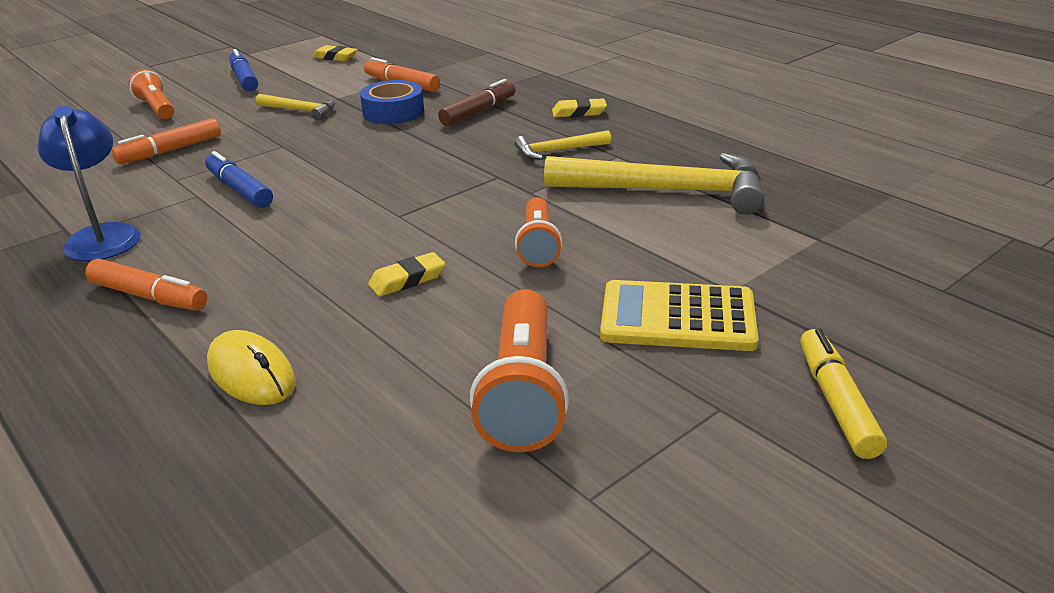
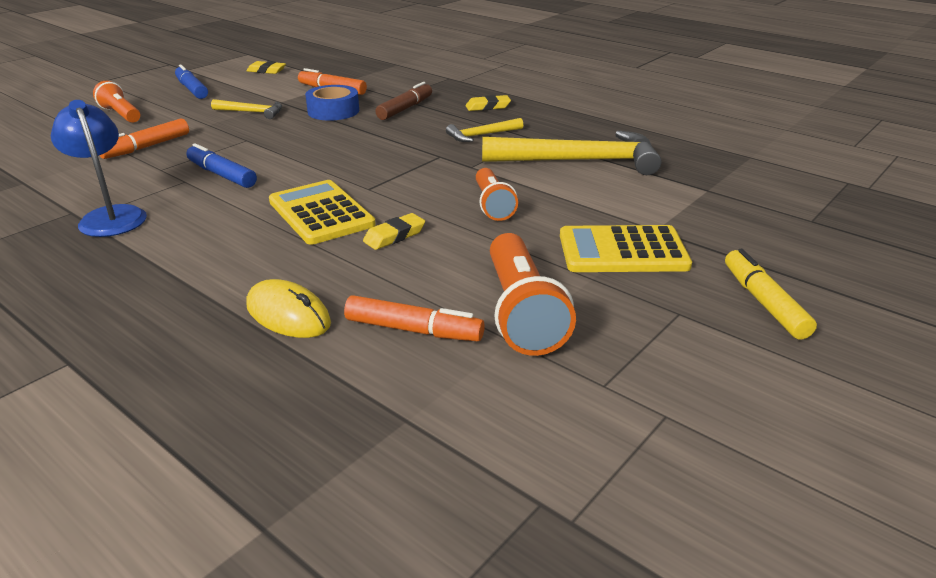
camera: 10 degrees left, 0 degrees up
orange marker [85,259,207,311] -> orange marker moved to [344,295,485,341]
none -> yellow calculator [269,180,376,245]

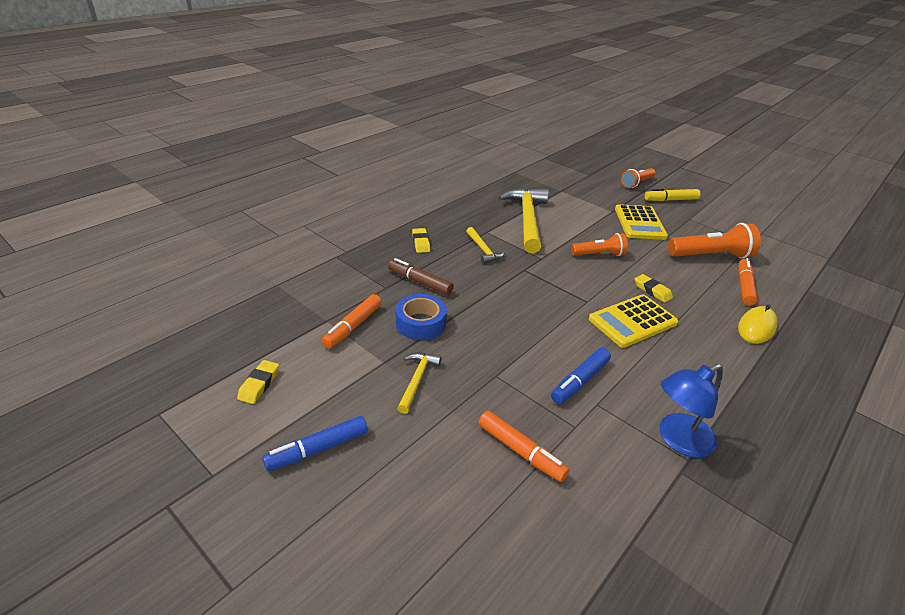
camera: 90 degrees left, 5 degrees up
orange flashlight [93,81,140,123] -> orange flashlight moved to [621,168,656,188]

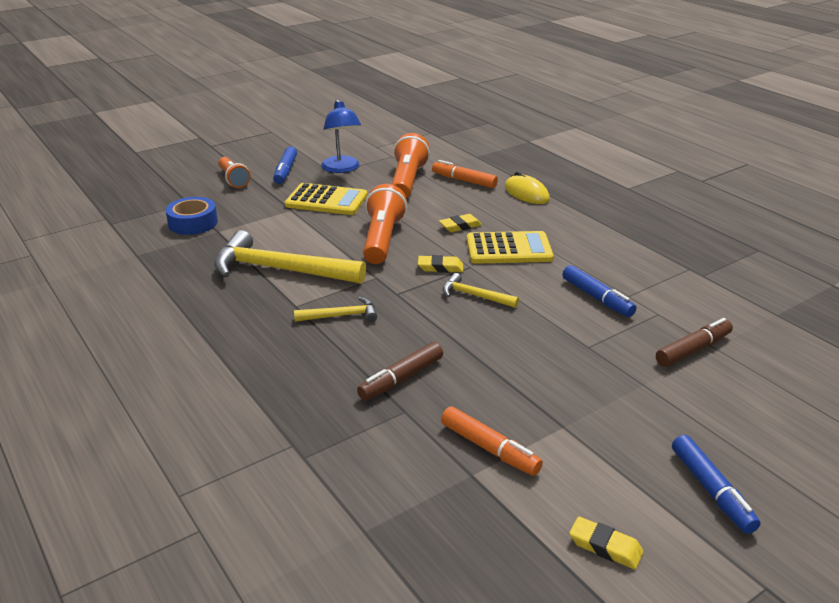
camera: 75 degrees left, 5 degrees down
blue tape [396,294,447,340] -> blue tape moved to [165,197,218,235]
yellow hammer [397,353,442,414] -> yellow hammer moved to [443,273,519,308]
yellow eraser [412,228,430,253] -> yellow eraser moved to [418,255,463,273]
orange marker [478,411,570,482] -> brown marker [656,318,733,367]
orange flashlight [571,233,628,256] -> orange flashlight [363,184,407,264], size x1.57
yellow calculator [589,294,678,348] -> yellow calculator turned 75 degrees counterclockwise [467,231,554,264]
yellow marker [645,189,700,201] -> blue marker [273,146,297,184]
blue lamp [659,364,723,458] -> blue lamp moved to [321,99,361,173]

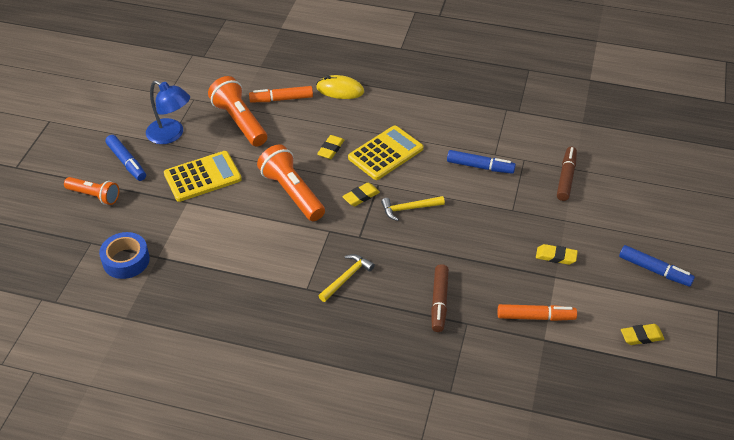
camera: 40 degrees left, 15 degrees up
yellow hammer [214,230,366,284] -> none
none -> yellow eraser [536,244,578,265]

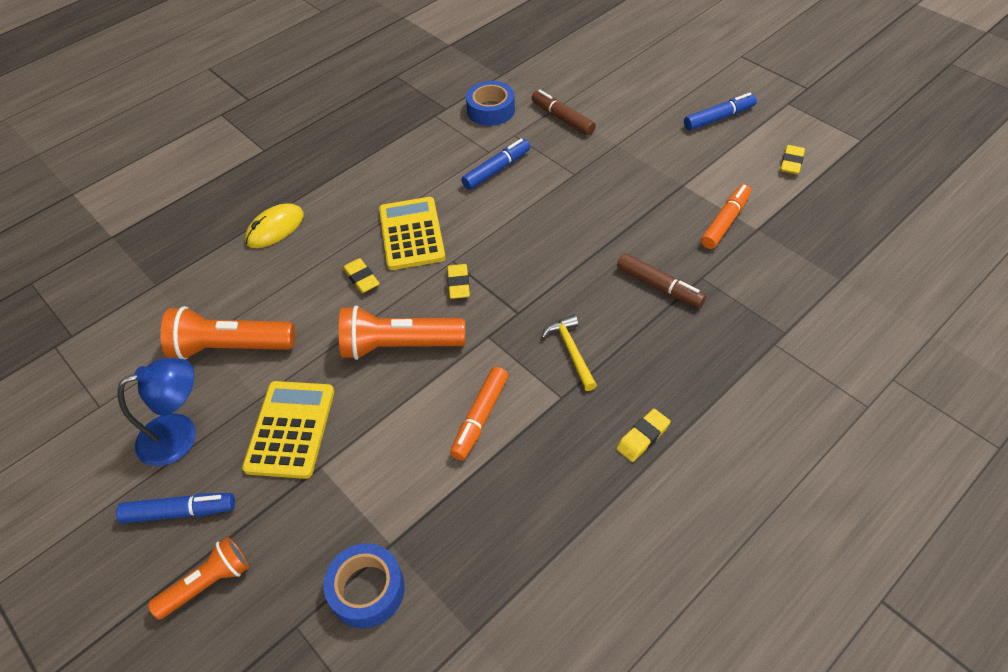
camera: 55 degrees left, 5 degrees up
orange marker [249,86,313,102] -> orange marker moved to [450,367,508,460]
yellow hammer [381,196,445,221] -> none
yellow eraser [536,244,578,265] -> yellow eraser moved to [616,409,670,462]
none -> blue tape [466,81,515,126]

